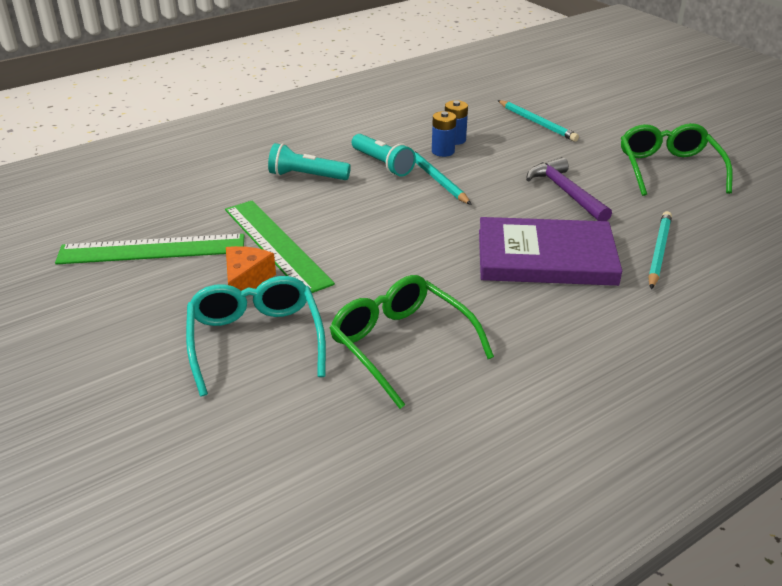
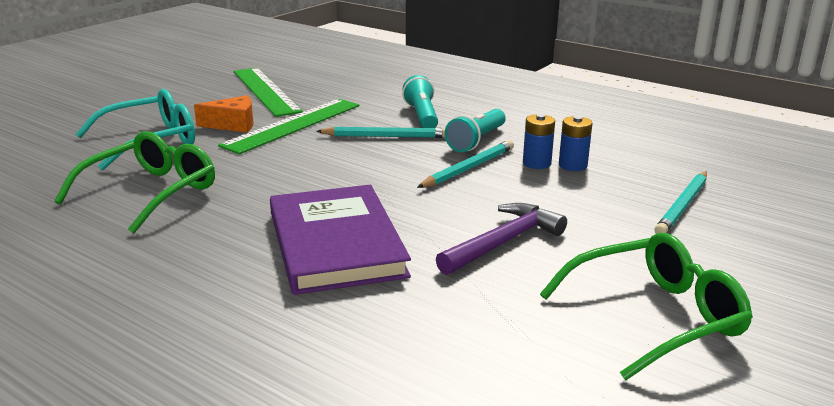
camera: 70 degrees right, 10 degrees down
turquoise pencil [648,211,672,289] -> turquoise pencil moved to [316,127,445,138]

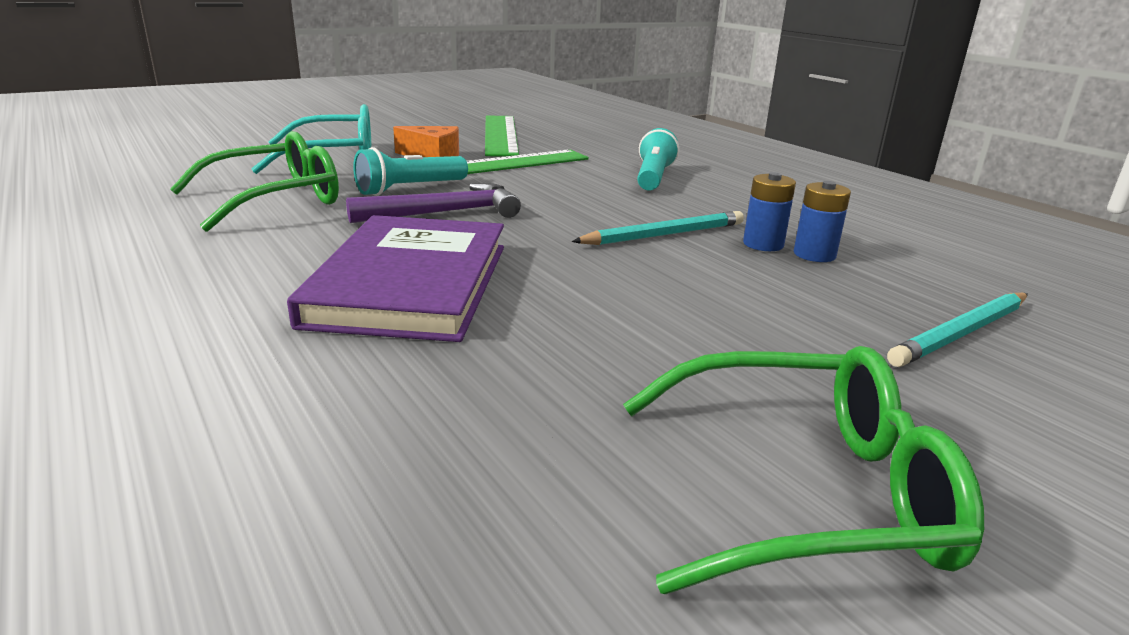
camera: 20 degrees right, 0 degrees up
turquoise pencil [316,127,445,138] -> none
purple hammer [436,203,567,275] -> purple hammer moved to [346,183,521,223]
turquoise flashlight [445,109,506,152] -> turquoise flashlight moved to [353,147,468,196]

